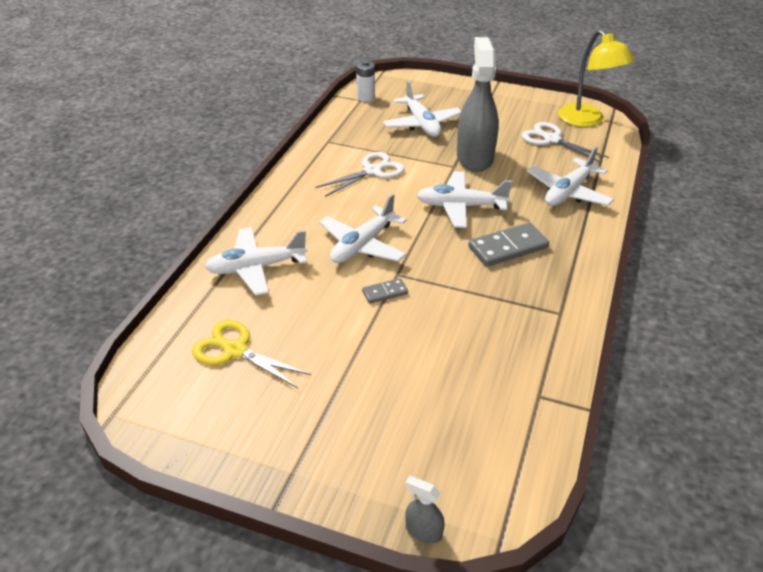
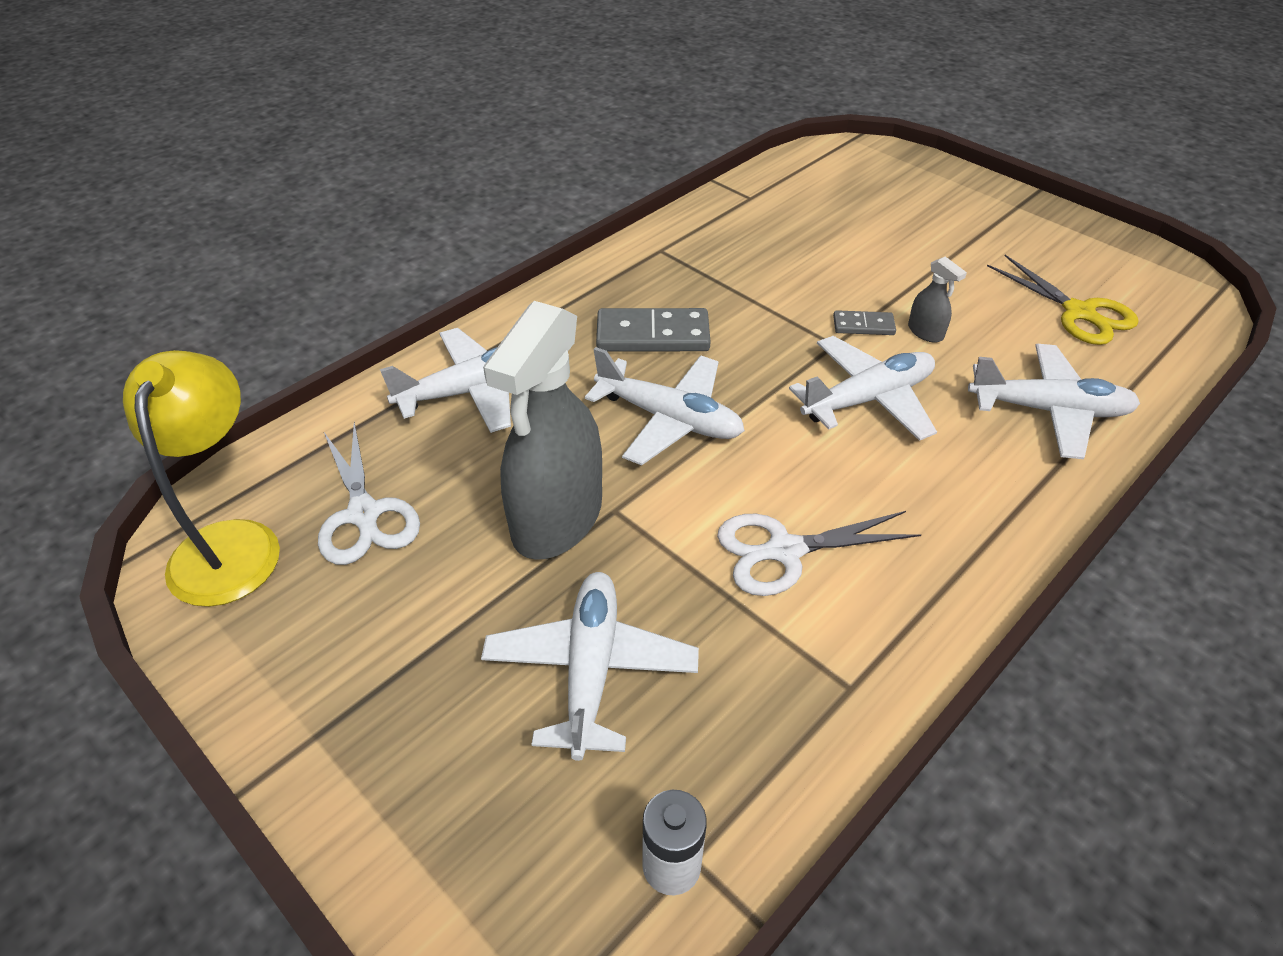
camera: 155 degrees left, 5 degrees up
grey spray bottle [405,476,445,544] -> grey spray bottle moved to [908,256,967,343]

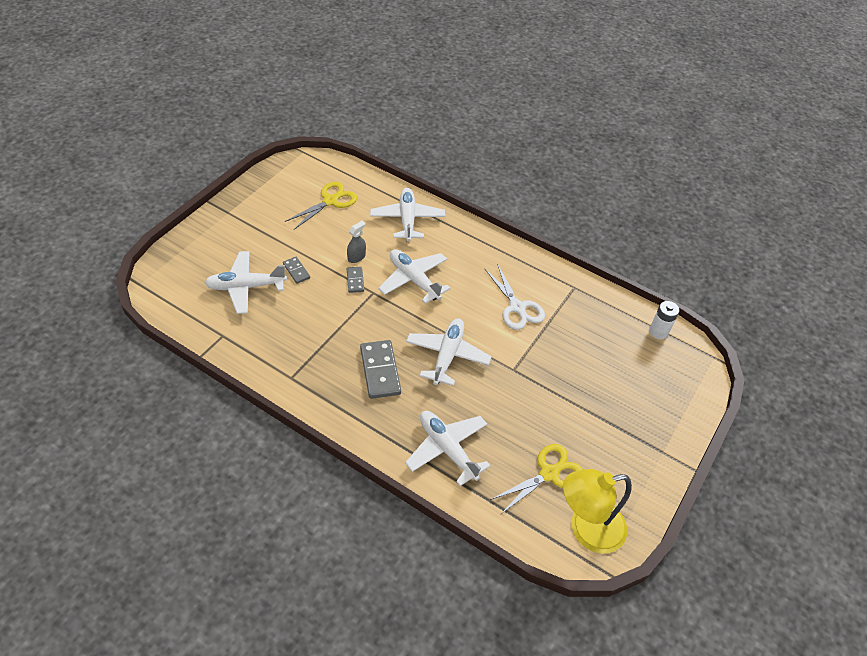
camera: 105 degrees left, 5 degrees up
white scissors [318,422,420,565] -> yellow scissors [490,444,583,515]
white plane [481,572,699,761] -> white plane moved to [204,251,287,314]
grey spray bottle [483,301,602,560] -> none
none -> grey domino [283,257,310,284]

